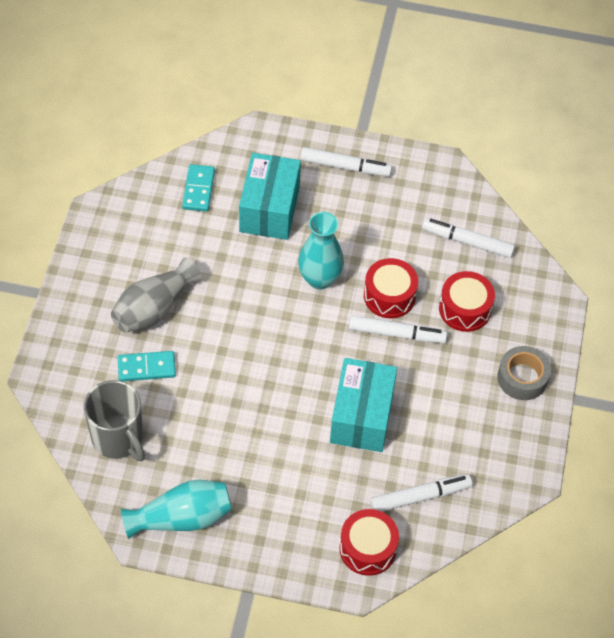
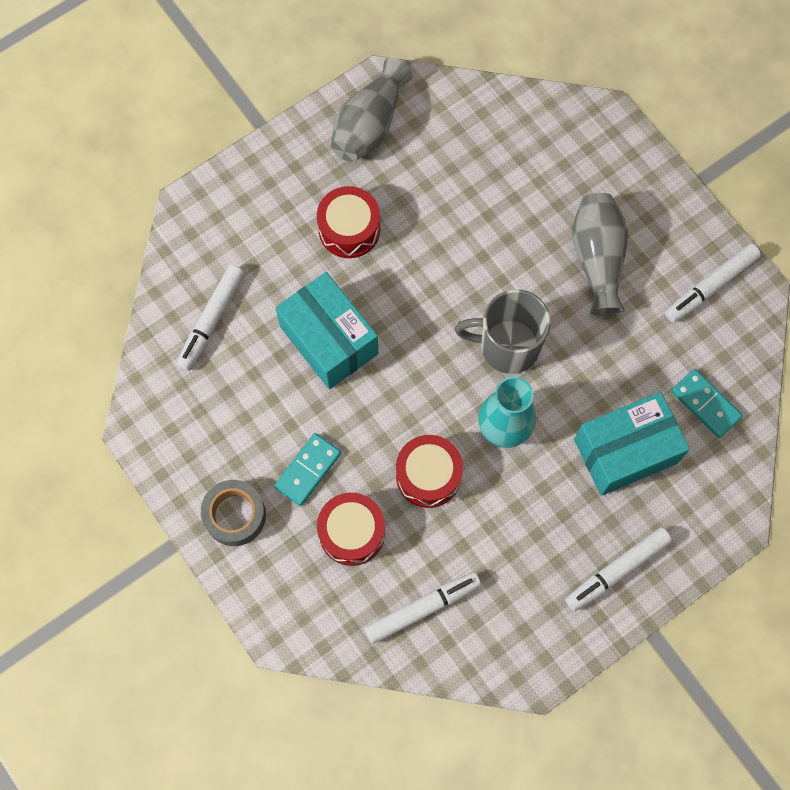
camera: 135 degrees right, 15 degrees up
grey mug [83,380,145,461] -> grey mug moved to [455,289,551,374]
turquoise domino [118,351,176,381] -> turquoise domino moved to [274,433,341,506]
turquoise vase [121,479,232,539] -> grey vase [331,57,413,162]
turquoise box [239,153,301,240] -> turquoise box turned 75 degrees counterclockwise [574,392,690,496]
red drum [339,509,399,576] -> red drum moved to [317,186,380,258]
white marker [349,315,447,343] -> white marker moved to [665,243,761,323]

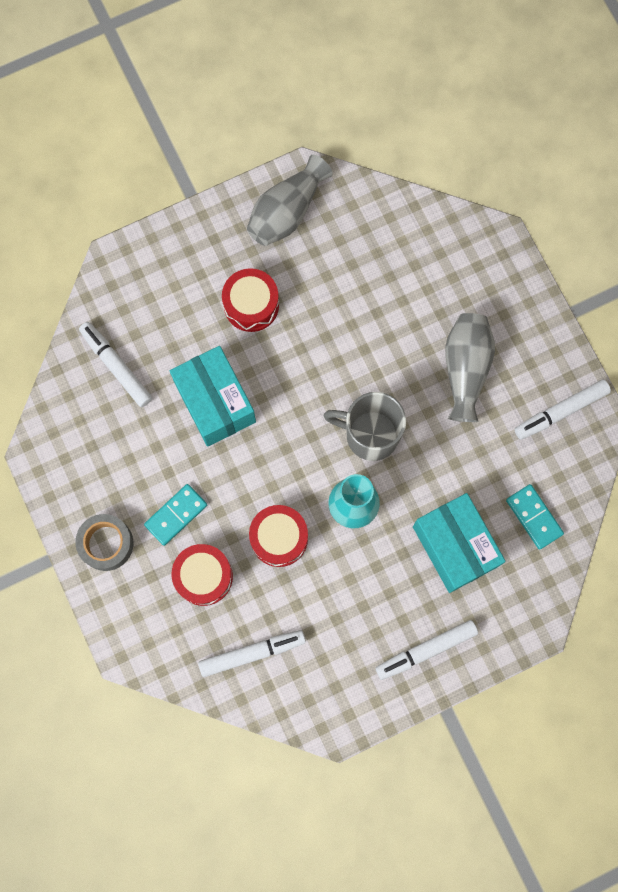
camera: 10 degrees right, 5 degrees up
white marker [176,265,244,371] -> white marker turned 105 degrees clockwise [79,322,152,407]
turquoise box [574,392,690,496] -> turquoise box turned 75 degrees clockwise [413,493,506,593]

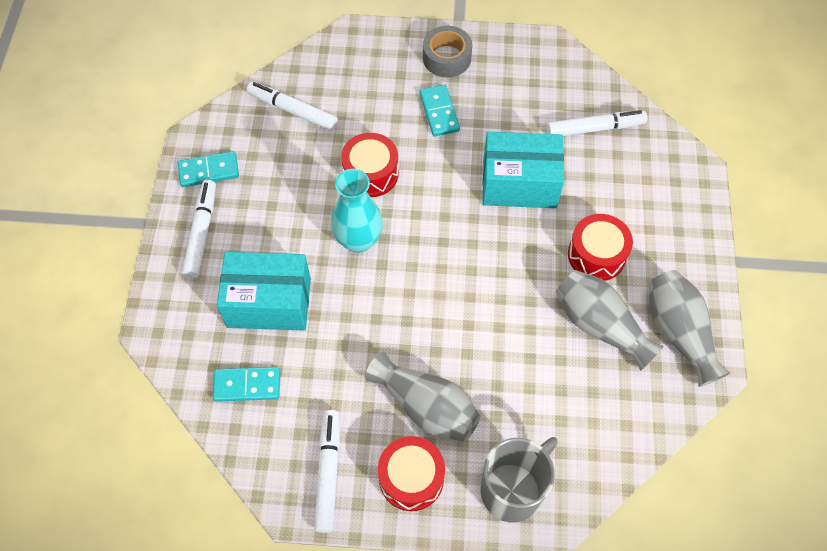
camera: 120 degrees right, 15 degrees down
red drum [172,544,233,606] -> red drum moved to [378,436,445,511]
white marker [198,630,306,677] -> white marker turned 105 degrees clockwise [247,82,338,131]
grey mug [323,392,406,461] -> grey mug moved to [481,437,558,522]
none -> turquoise domino [178,151,239,187]
none -> grey vase [556,270,664,371]

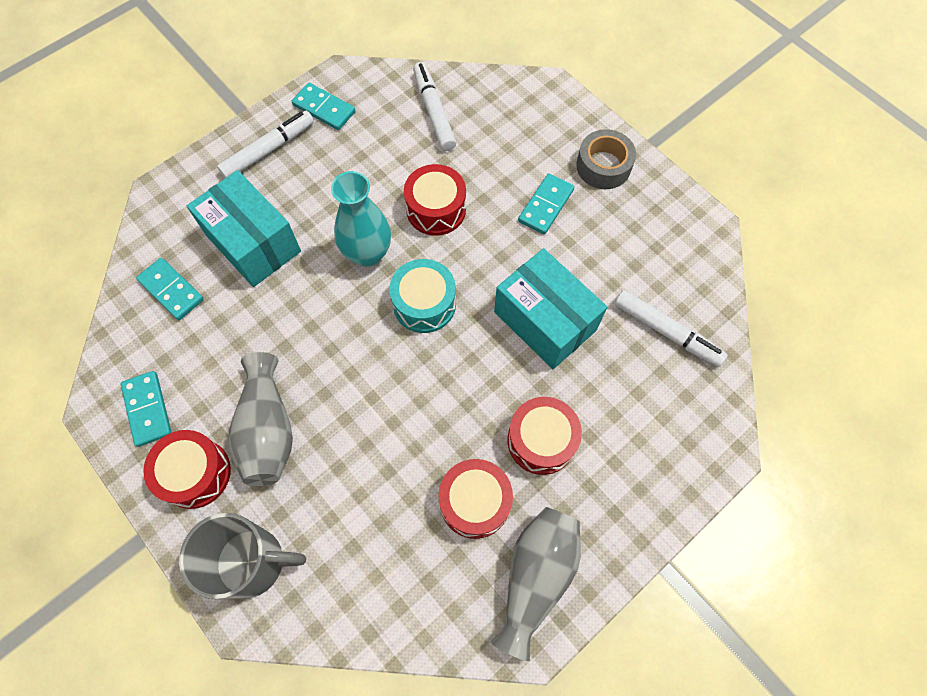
camera: 45 degrees right, 5 degrees up
white marker [314,410,340,533] -> turquoise domino [120,371,172,447]
grey vase [556,270,664,371] -> red drum [439,459,513,539]
none -> turquoise drum [389,259,456,333]

